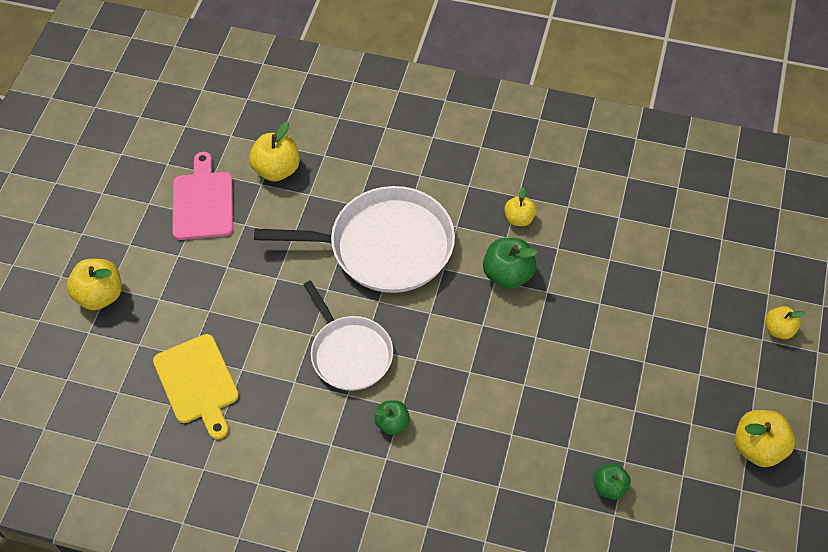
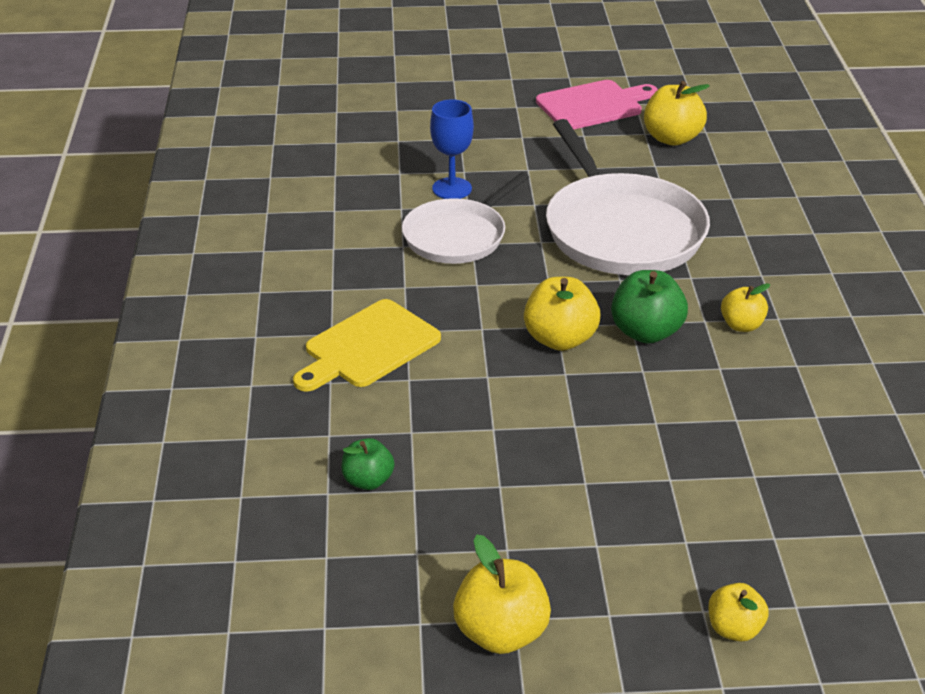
camera: 70 degrees right, 20 degrees down
yellow apple [67,259,122,310] -> yellow apple moved to [524,277,601,351]
yellow cutting board [153,334,239,439] -> yellow cutting board moved to [293,299,441,392]
green apple [374,401,410,435] -> none
none -> blue goblet [430,99,474,199]

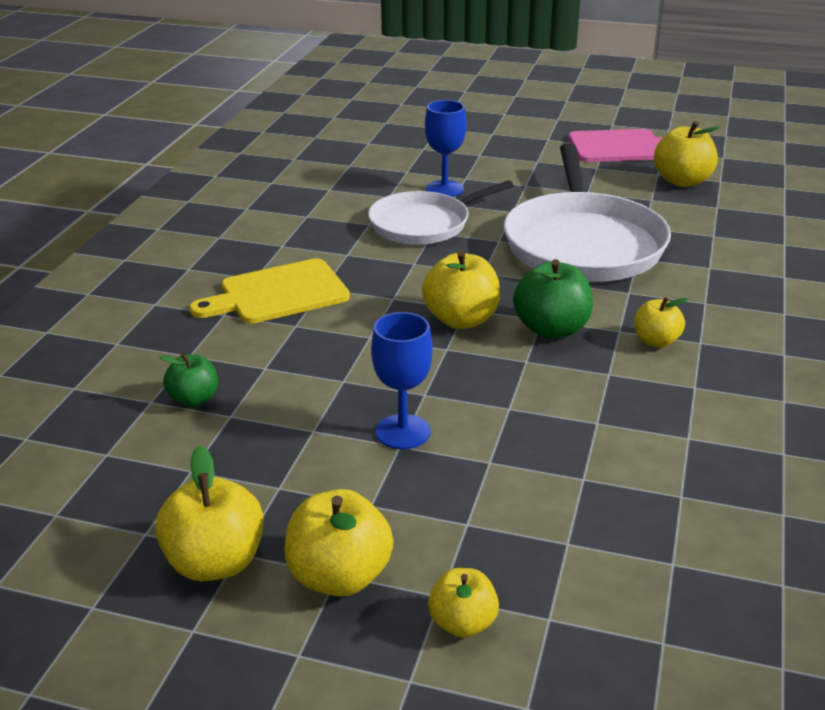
camera: 20 degrees right, 5 degrees down
none -> yellow apple [284,489,394,597]
none -> blue goblet [371,312,433,449]

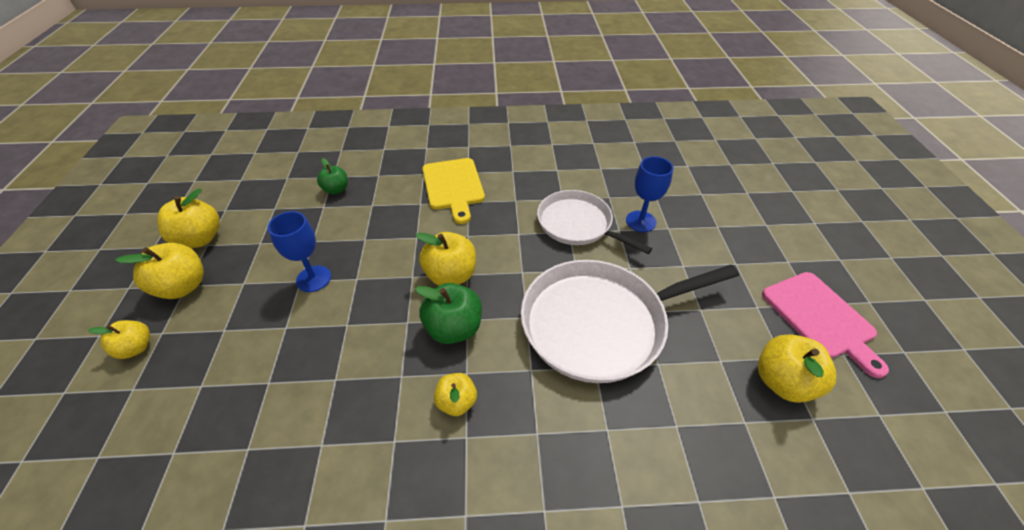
camera: 70 degrees right, 15 degrees up
yellow cutting board [190,258,350,324] -> yellow cutting board turned 150 degrees counterclockwise [422,158,485,224]

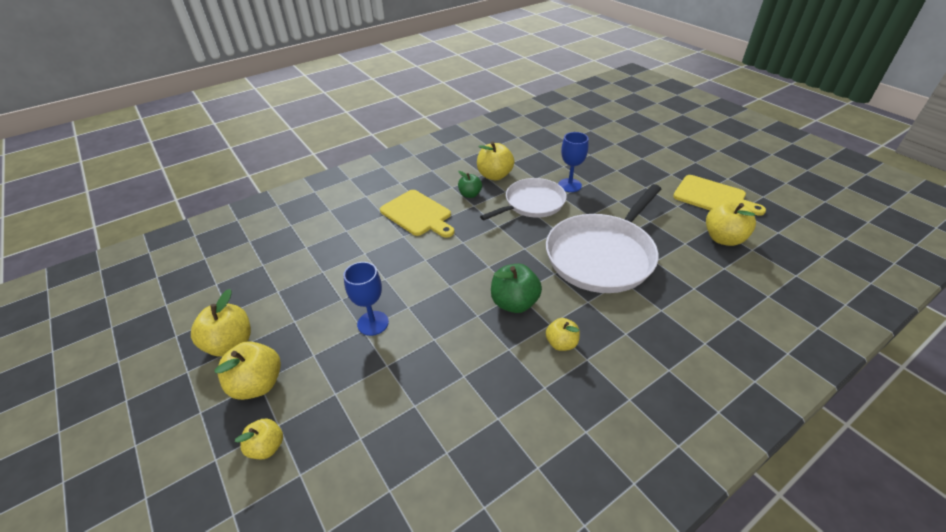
camera: 30 degrees left, 5 degrees down
green apple [317,158,348,194] -> green apple moved to [458,171,482,198]
yellow apple [415,232,476,286] -> yellow apple moved to [477,142,515,180]
white pan [537,190,652,254] -> white pan turned 135 degrees clockwise [480,178,566,220]
pink cutting board [762,272,889,378] -> yellow cutting board [673,175,766,216]

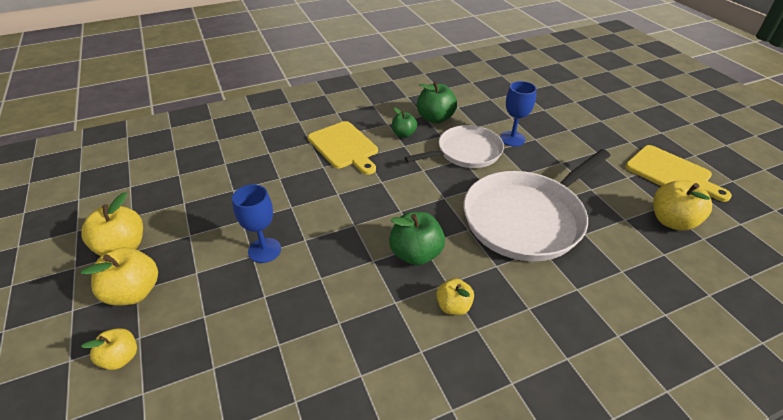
camera: 10 degrees right, 0 degrees up
yellow apple [477,142,515,180] -> green apple [417,81,457,123]

